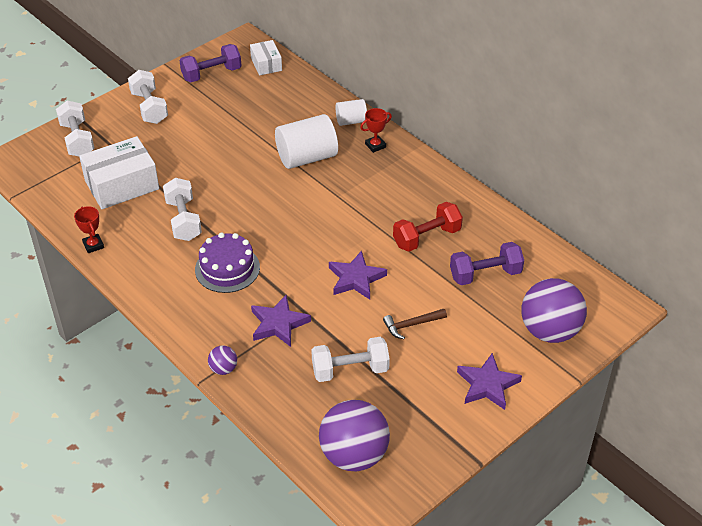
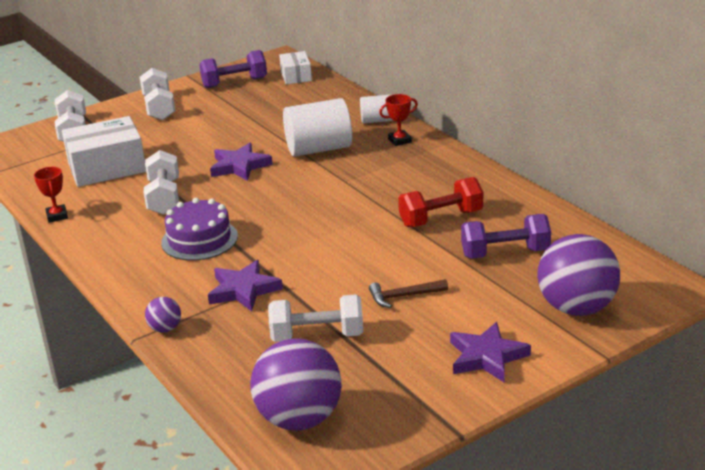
camera: 10 degrees right, 15 degrees down
purple star [329,250,387,299] -> purple star moved to [210,143,273,181]

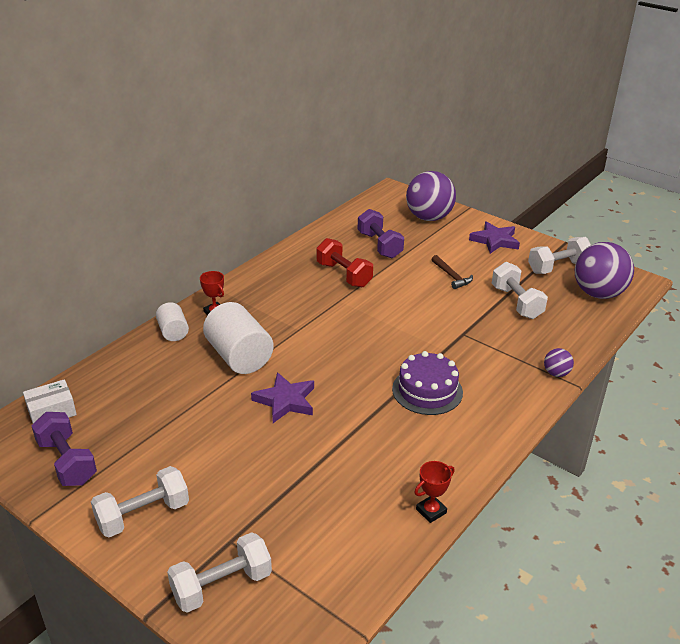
camera: 110 degrees left, 5 degrees up
white box [62,116,146,187] -> none
white dumbbell [144,150,179,215] -> white dumbbell moved to [528,237,591,274]
purple star [208,260,283,312] -> none

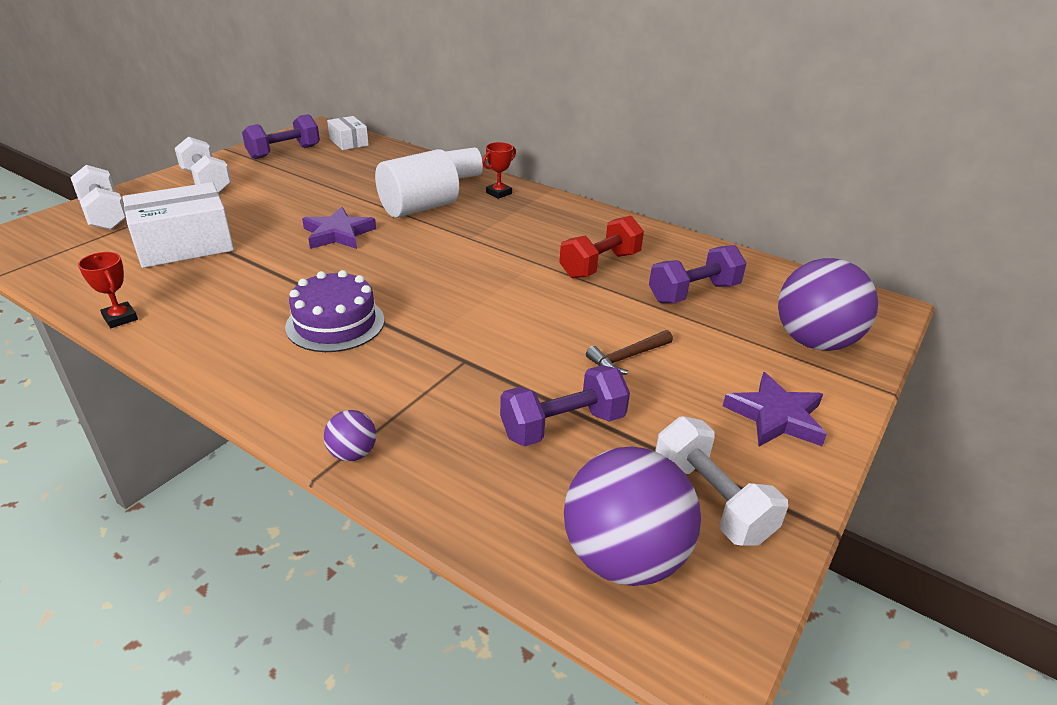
camera: 85 degrees right, 0 degrees up
white dumbbell [492,262,548,319] -> purple dumbbell [500,365,630,447]
none -> white box [123,182,234,268]

